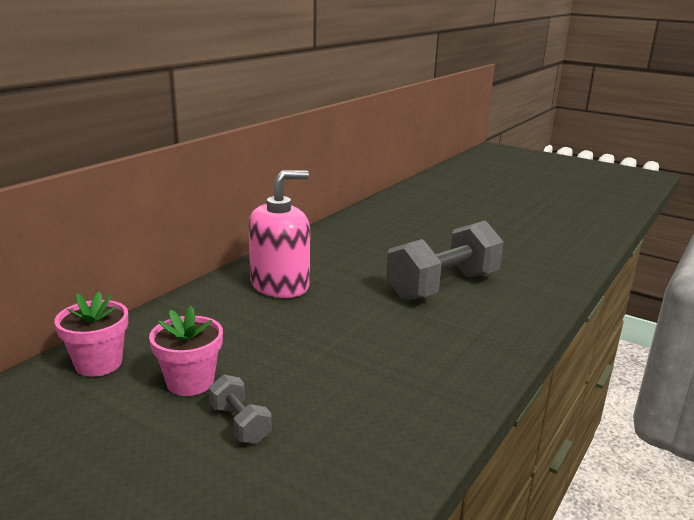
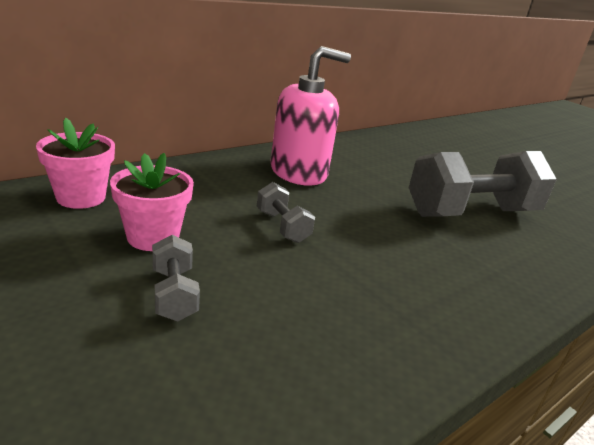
camera: 15 degrees right, 5 degrees up
none -> grey dumbbell [257,182,315,243]

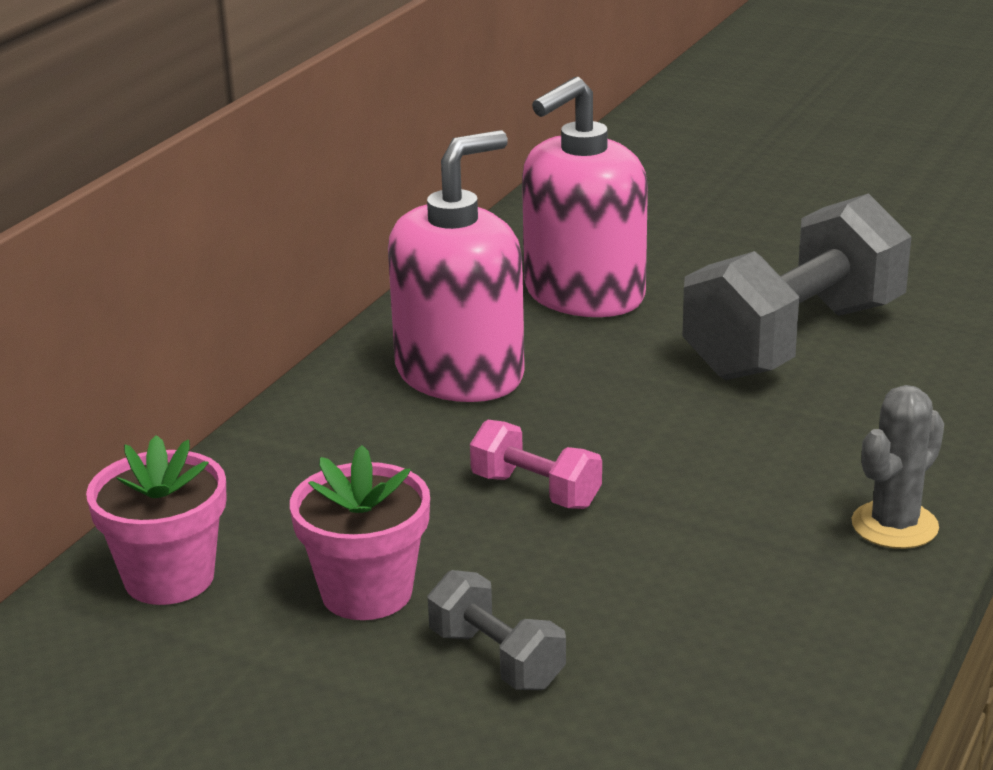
camera: 20 degrees left, 0 degrees up
grey dumbbell [257,182,315,243] -> pink dumbbell [470,420,602,509]
none -> pink soap dispenser [522,77,648,317]
none -> grey cactus [852,385,944,549]

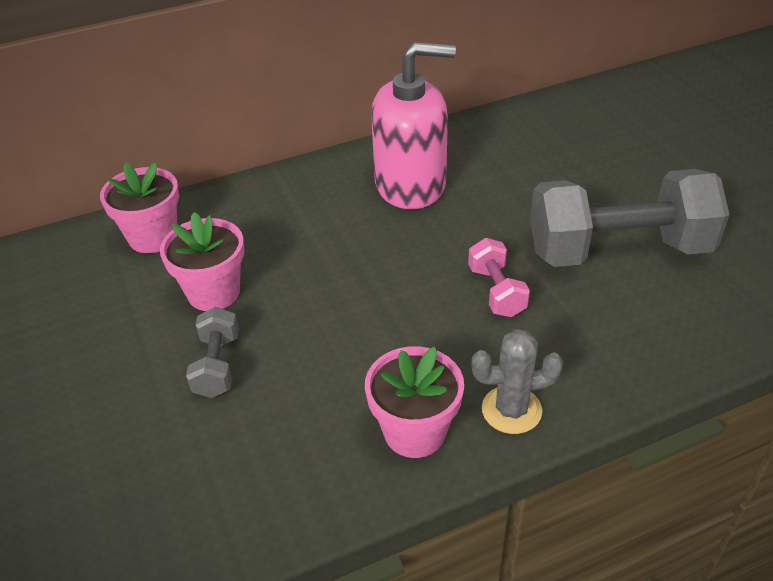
camera: 40 degrees right, 15 degrees up
pink dumbbell [470,420,602,509] -> pink dumbbell moved to [468,238,530,317]
pink soap dispenser [522,77,648,317] -> none
none -> pink flower pot [365,346,464,458]

